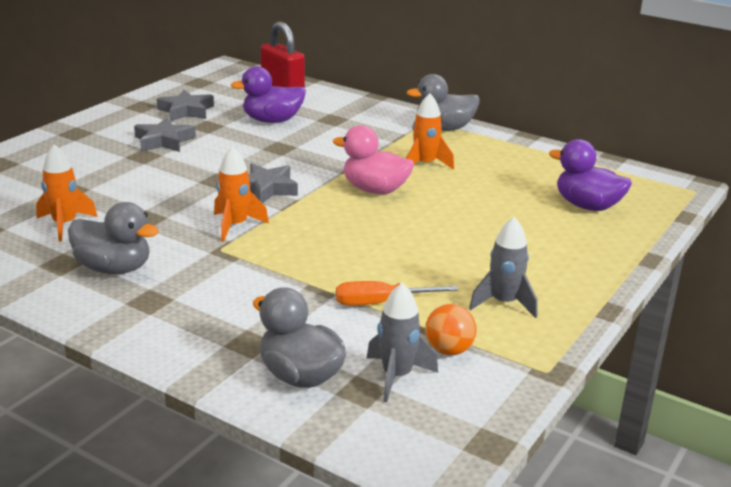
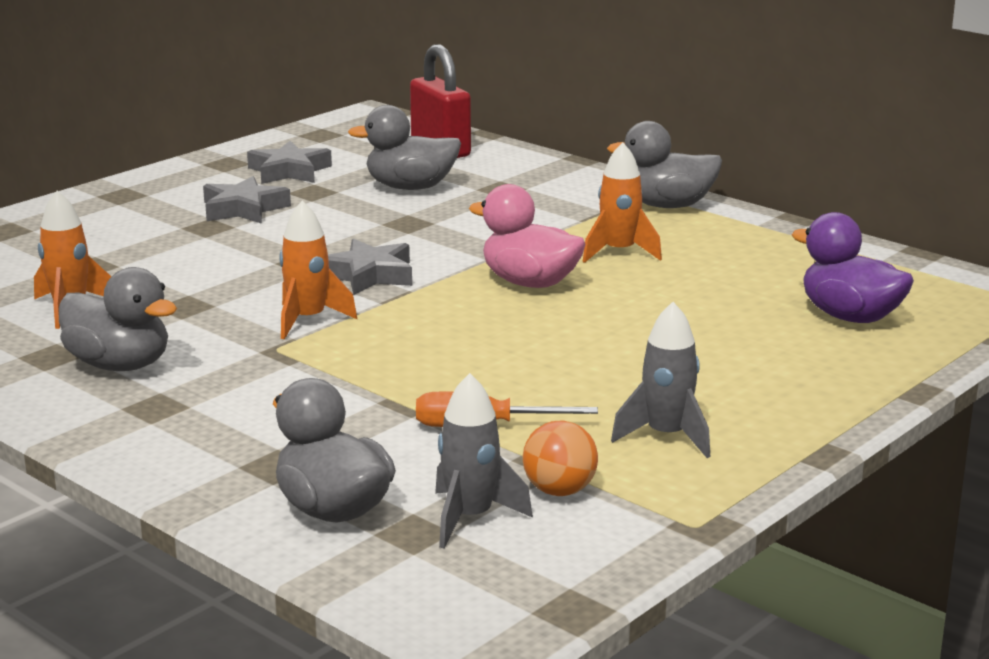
camera: 10 degrees right, 5 degrees down
purple duck [230,66,306,123] -> grey duck [348,105,461,190]

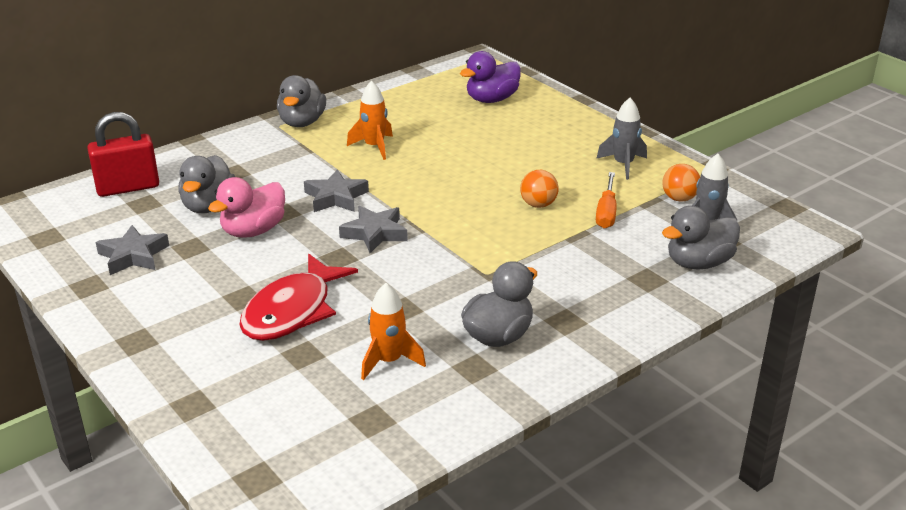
camera: 80 degrees left, 10 degrees up
grey star [203,176,291,224] -> grey star moved to [304,170,369,212]
orange rocket [279,201,357,339] -> none
pink duck [469,184,585,288] -> pink duck moved to [208,177,285,237]
none -> red fish [239,254,358,341]
none -> orange ball [520,170,559,208]

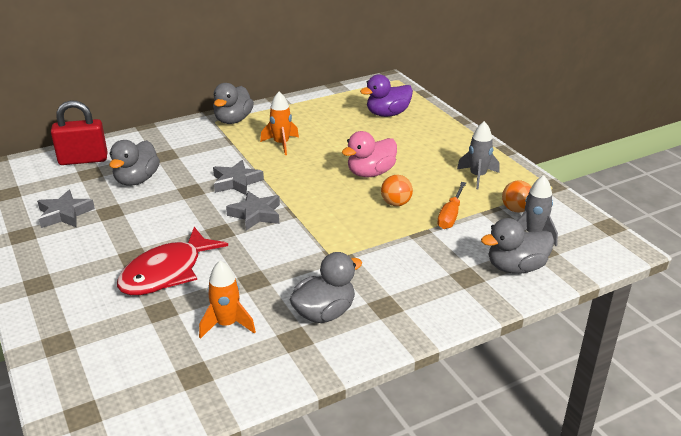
camera: 10 degrees right, 0 degrees up
pink duck [208,177,285,237] -> pink duck moved to [342,131,397,177]

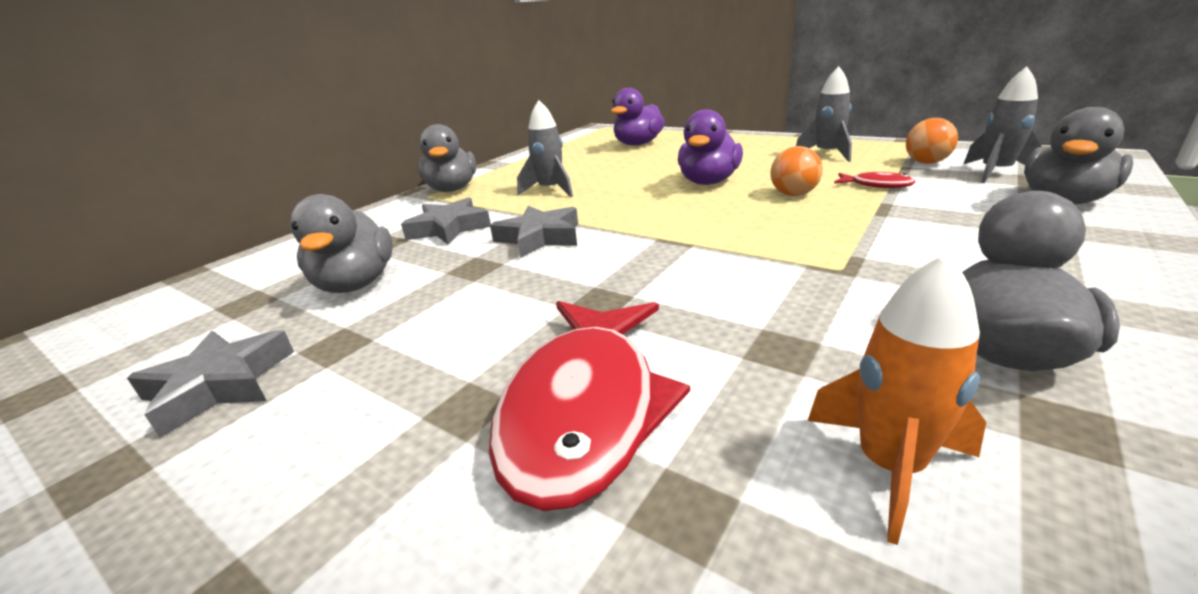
camera: 25 degrees left, 5 degrees down
red padlock [51,100,107,165] -> none
grey star [226,191,280,231] -> grey star moved to [401,197,491,244]
orange rocket [260,92,299,155] -> grey rocket [517,100,573,197]
pink duck [342,131,397,177] -> purple duck [678,109,743,185]
orange screwdriver [437,182,466,229] -> red fish [834,172,916,188]

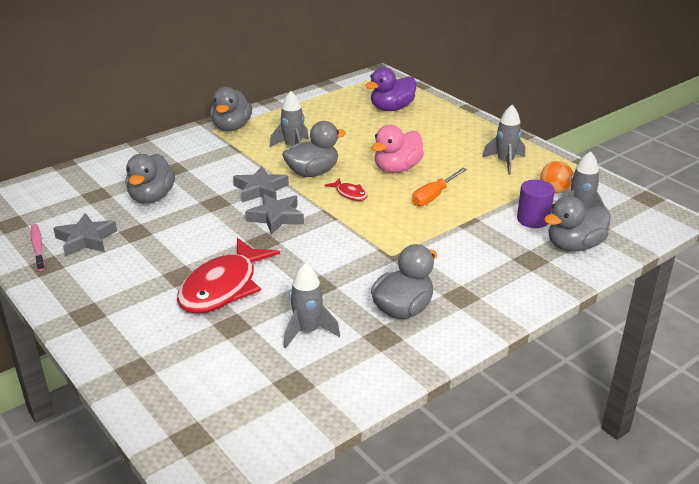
camera: 15 degrees right, 5 degrees up
grey star [401,197,491,244] -> grey star moved to [245,194,304,235]
purple duck [678,109,743,185] -> pink duck [372,125,424,173]
orange ball [770,146,823,196] -> orange screwdriver [412,168,467,206]
orange rocket [808,253,986,545] -> grey rocket [284,263,340,349]
red fish [834,172,916,188] -> red fish moved to [325,178,368,201]
none -> pink toothbrush [31,224,45,271]
none -> grey duck [282,121,346,177]
none -> purple cylinder [517,180,555,228]

